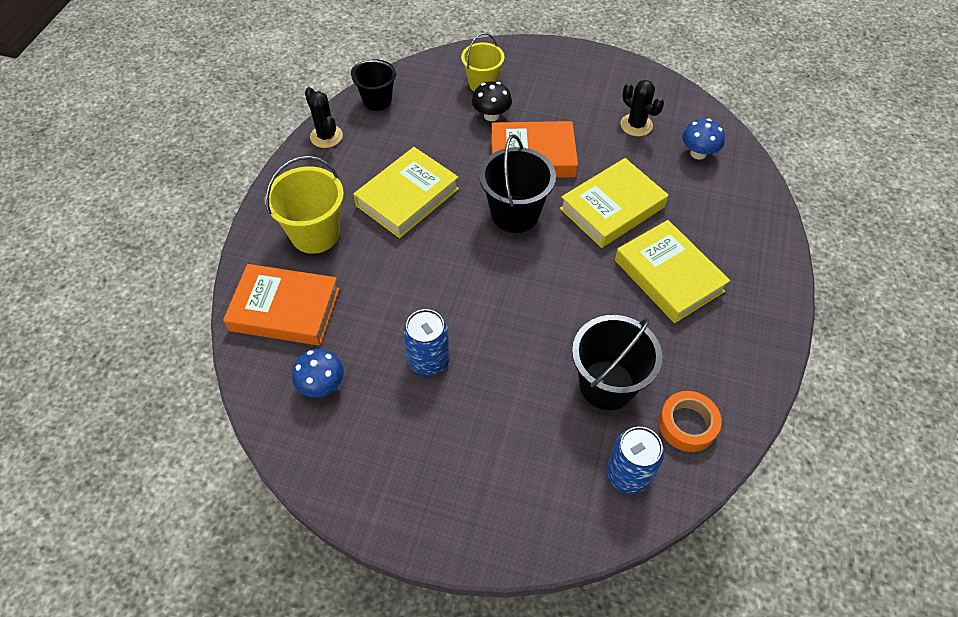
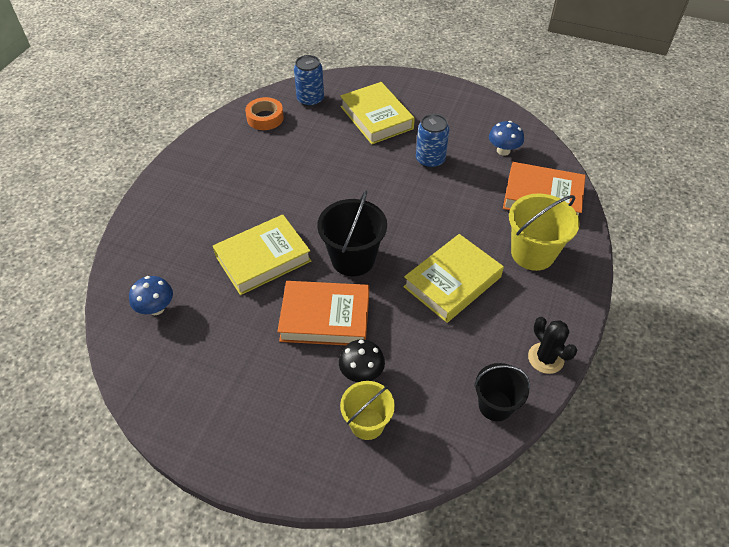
camera: 175 degrees left, 5 degrees down
black bucket [572,315,662,410] -> none
yellow book [615,220,730,323] -> yellow book moved to [340,82,415,144]
black cactus [620,80,664,136] -> none

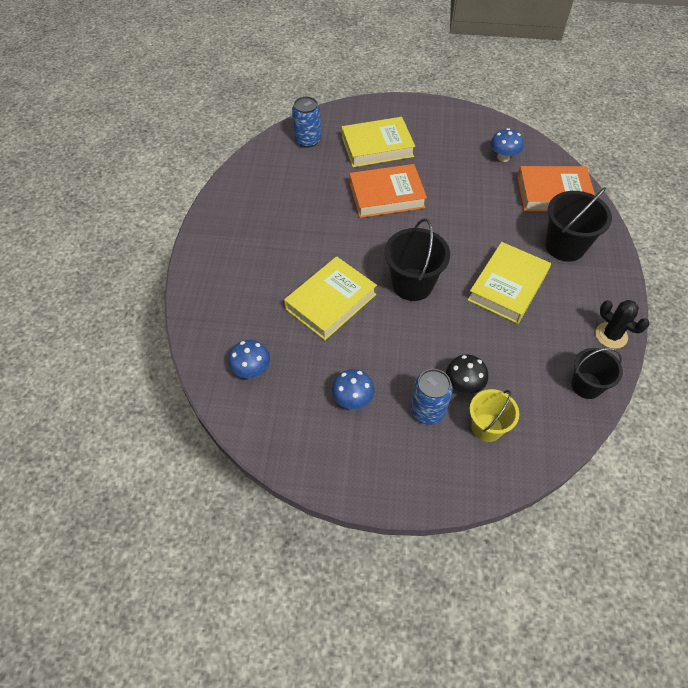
camera: 15 degrees left, 5 degrees up
orange tape [245,97,284,130] -> none
orange book [277,281,369,345] -> orange book moved to [349,164,427,218]
yellow book [340,82,415,144] -> yellow book turned 60 degrees counterclockwise [342,117,415,167]
blue can [416,114,449,168] -> blue can moved to [410,369,453,425]
yellow bucket [509,193,580,271] -> black bucket [545,187,612,262]
none -> blue mushroom [332,369,375,409]

